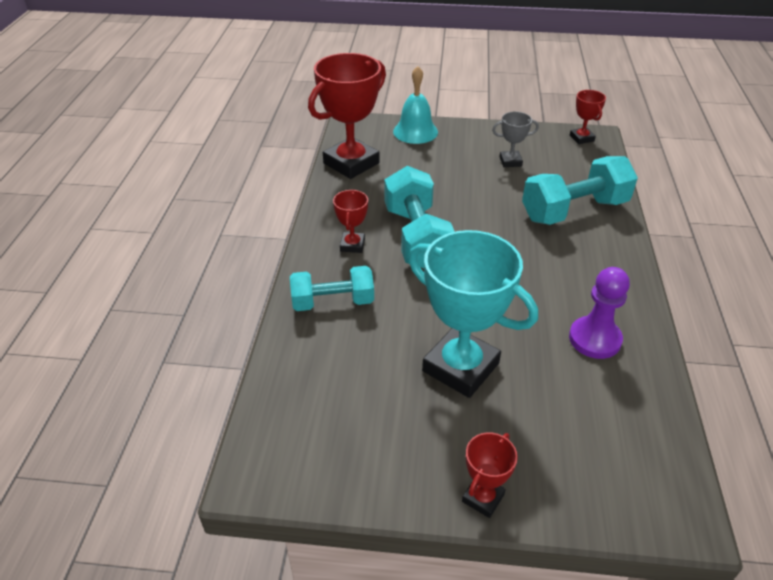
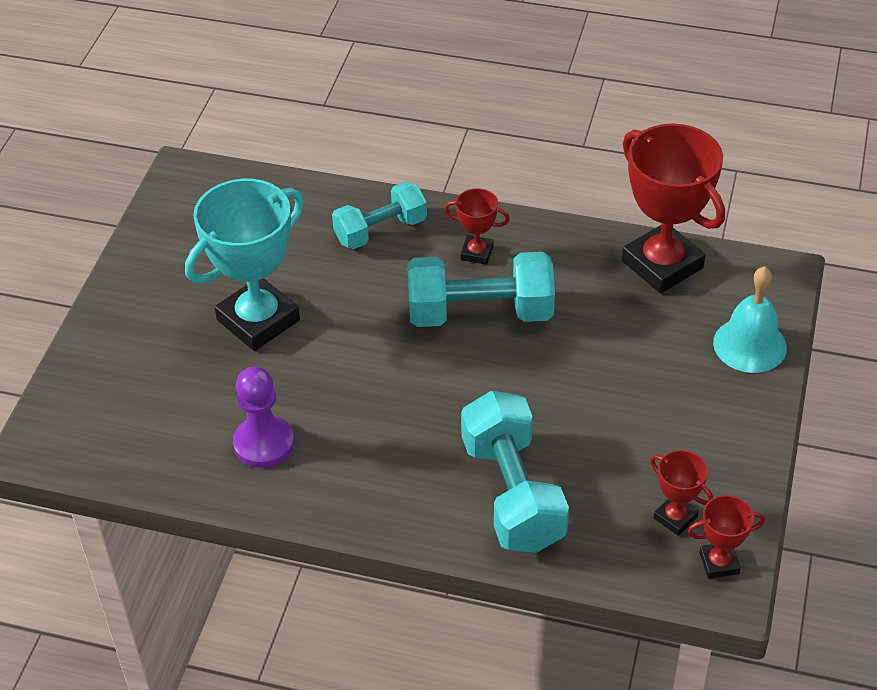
camera: 100 degrees right, 5 degrees up
turquoise dumbbell [290,266,374,311] -> turquoise dumbbell turned 60 degrees clockwise [332,181,427,249]
red trophy [462,432,518,518] -> red trophy moved to [650,450,713,536]
grey trophy [492,111,539,167] -> none

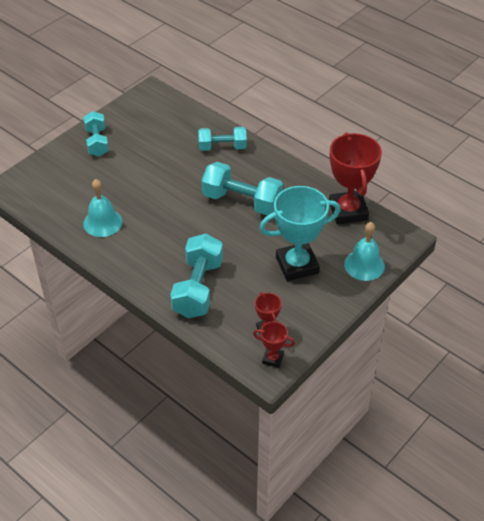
camera: 25 degrees right, 0 degrees up
turquoise trophy [185,179,304,351] -> turquoise trophy moved to [260,186,341,281]
purple pawn [233,366,294,468] -> turquoise bell [83,179,122,237]
red trophy [444,188,510,265] -> none
none -> turquoise dumbbell [84,111,109,157]

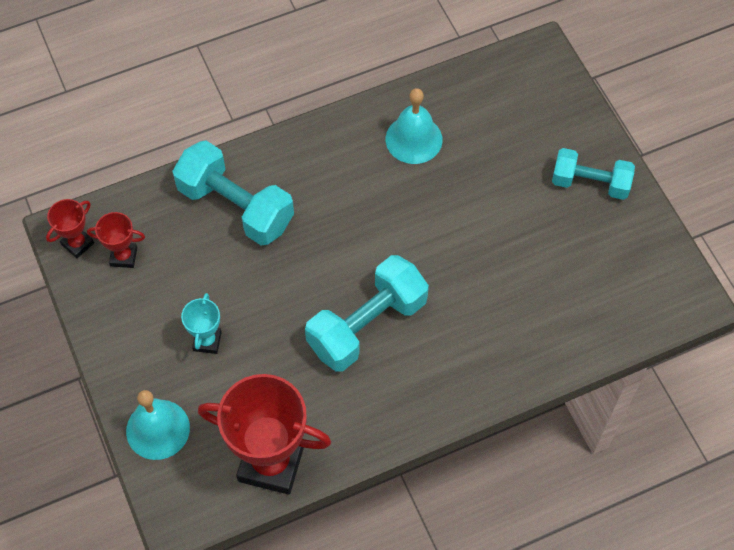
camera: 115 degrees right, 15 degrees up
turquoise dumbbell [198,127,247,151] -> none
turquoise trophy [260,186,341,281] -> turquoise trophy [181,293,222,354], size x0.47

